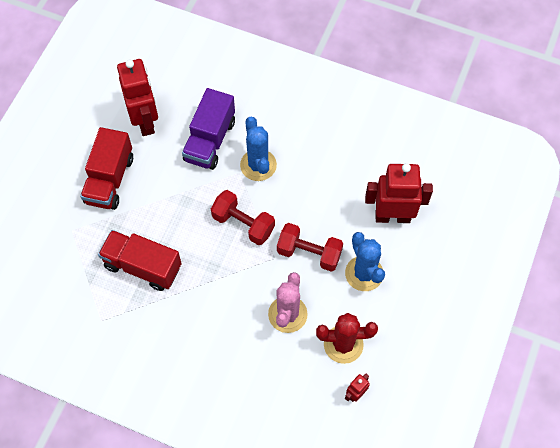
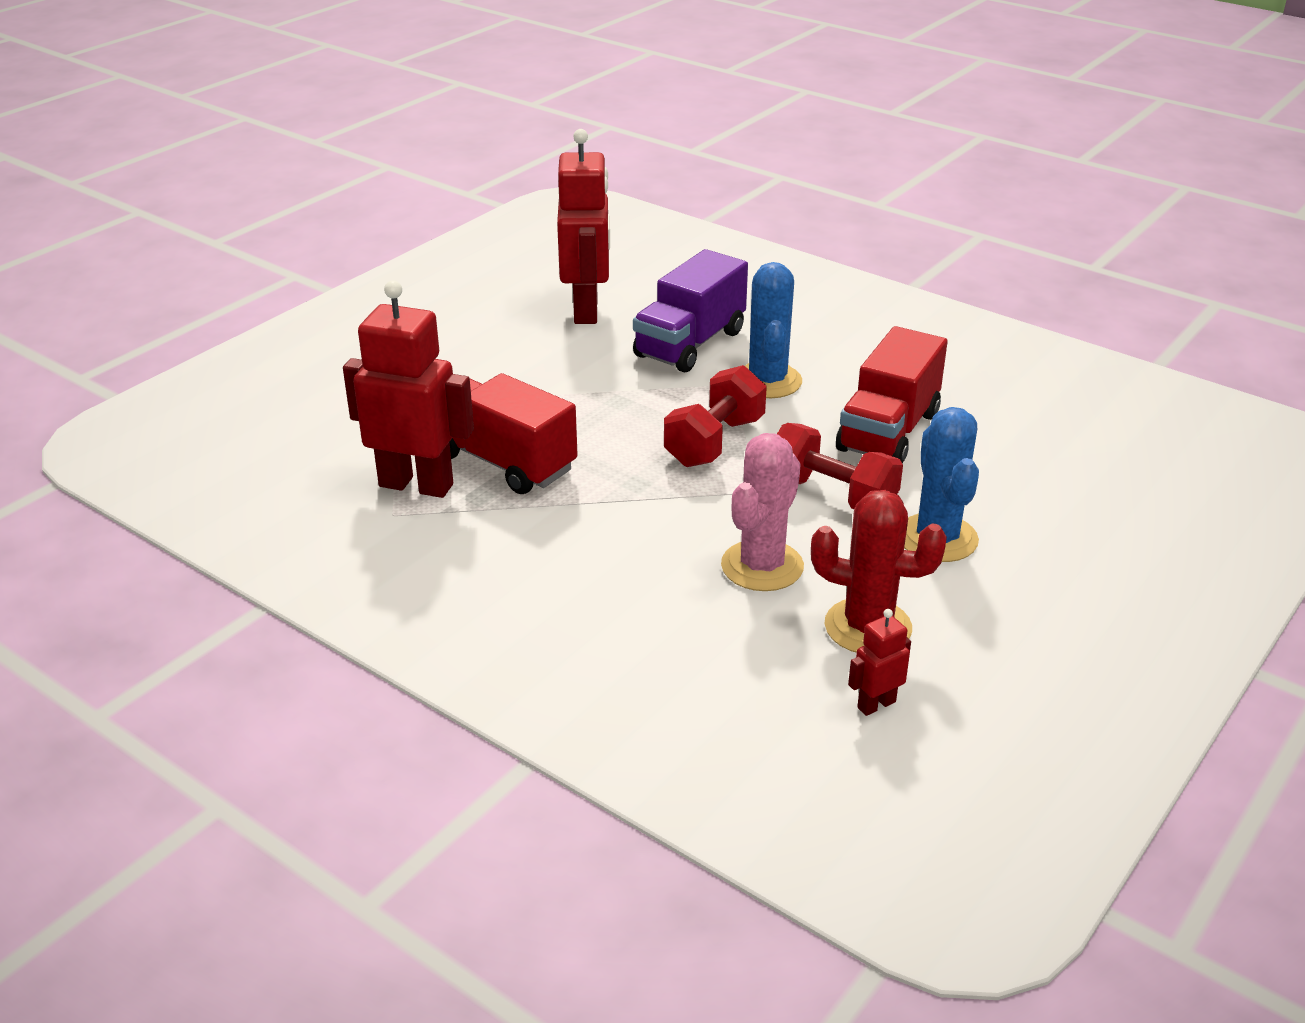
camera: 15 degrees right, 30 degrees down
red truck [80,127,133,210] -> red truck moved to [836,326,948,463]
red dumbbell [211,190,275,245] -> red dumbbell turned 75 degrees clockwise [664,365,767,467]
red robot [365,163,433,223] -> red robot moved to [343,281,474,498]

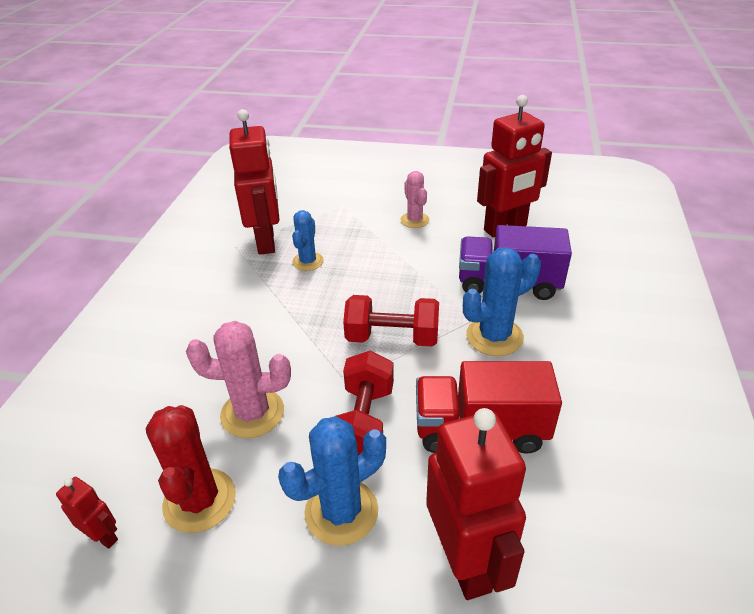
camera: 65 degrees right, 5 degrees up
red truck [450,373,578,494] -> blue cactus [292,210,324,271]
none -> pink cactus [401,171,429,228]
none -> red robot [426,408,526,600]

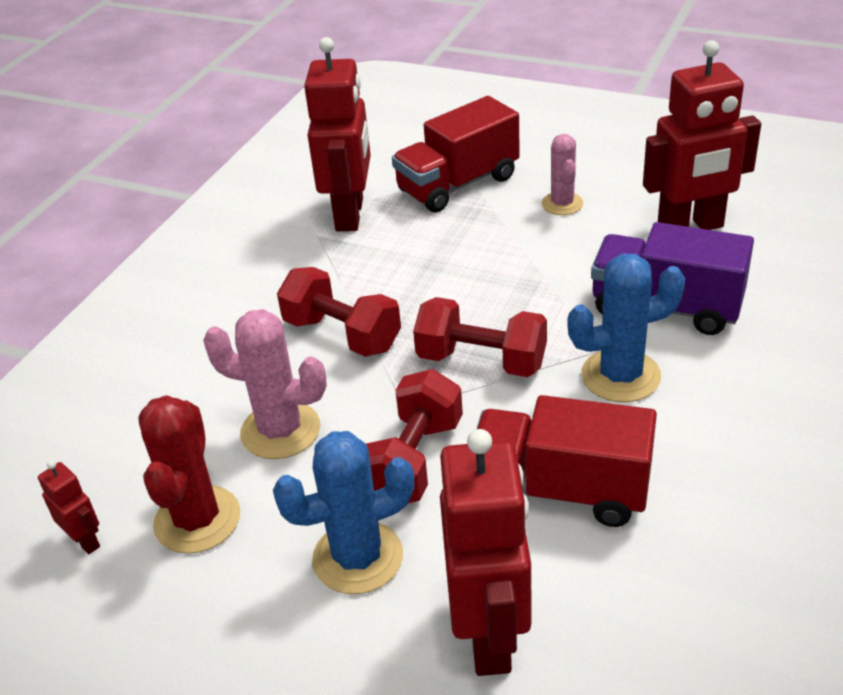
camera: 15 degrees right, 0 degrees up
blue cactus [292,210,324,271] -> none
none -> red dumbbell [277,267,401,357]
none -> red truck [392,96,520,212]

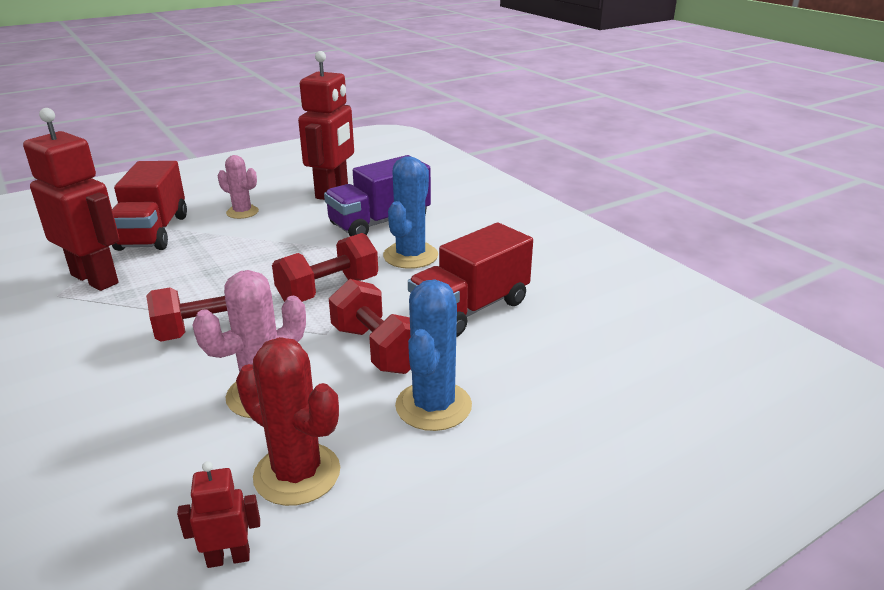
camera: 60 degrees left, 10 degrees down
red robot [440,429,531,676] -> none

